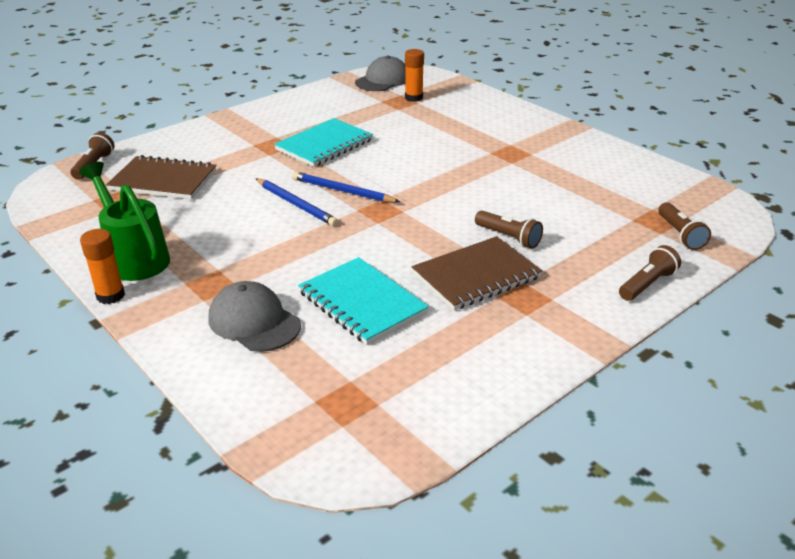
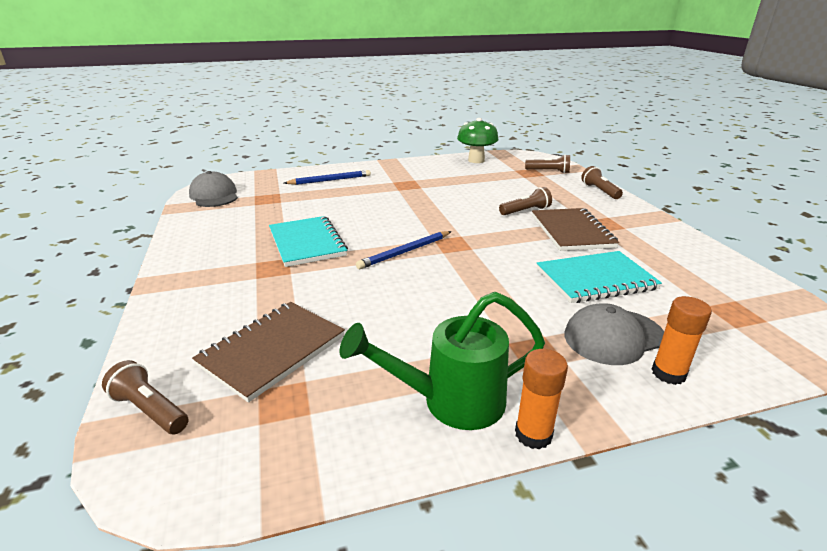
camera: 65 degrees left, 5 degrees down
blue pencil [256,178,338,226] -> blue pencil moved to [284,170,371,185]
orange glue stick [405,49,424,102] -> orange glue stick moved to [652,296,712,385]
none -> green mushroom [457,118,498,163]

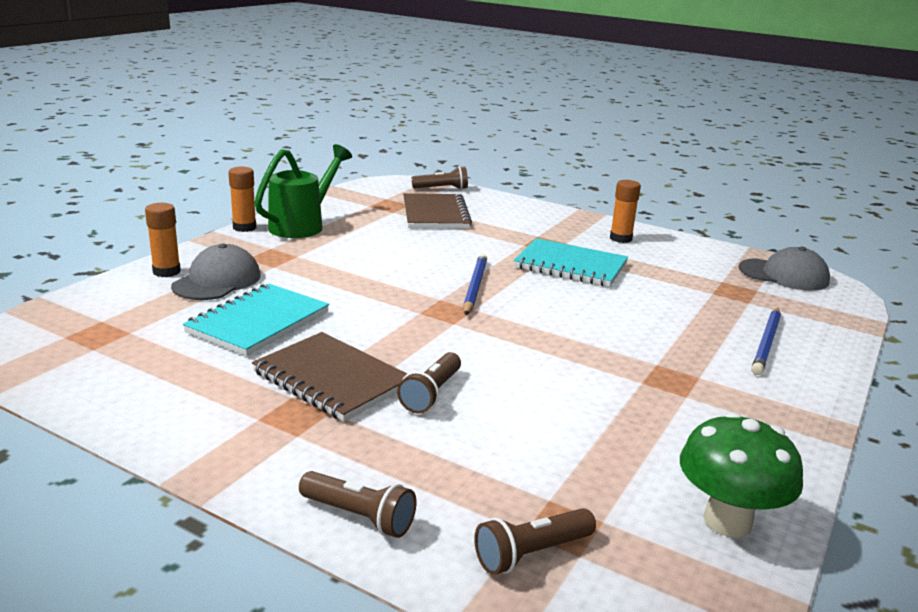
camera: 135 degrees right, 5 degrees down
none -> orange glue stick [610,180,641,243]

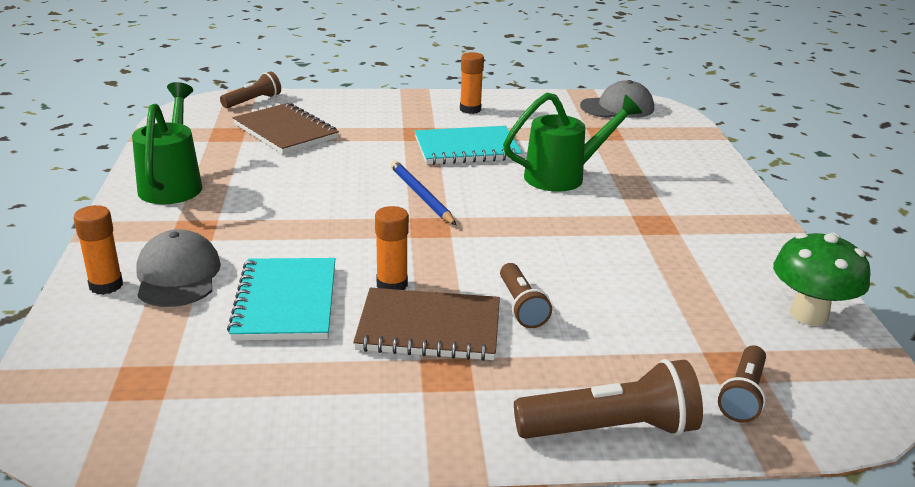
camera: 35 degrees left, 5 degrees up
orange glue stick [228,167,256,232] -> orange glue stick moved to [375,206,409,290]
brown flashlight [299,471,416,538] -> brown flashlight [514,359,703,439], size x1.62
blue pencil [751,308,781,375] -> none
none -> green watering can [503,92,642,192]

